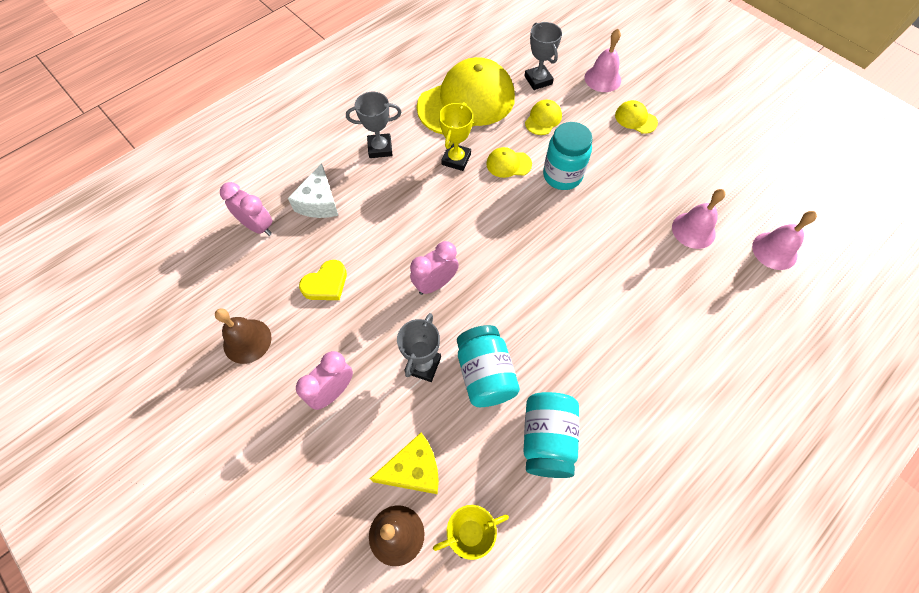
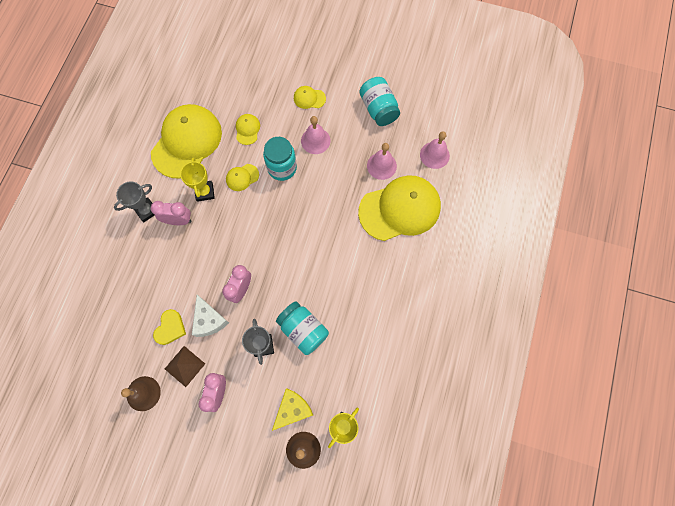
camera: 30 degrees left, 10 degrees up
pink clock [220,182,272,236] -> pink clock moved to [151,201,191,225]
white cheese [288,163,338,218] -> white cheese moved to [192,295,229,337]
turquoise jar [523,392,579,478] -> turquoise jar moved to [359,77,400,126]
grey trophy [525,22,562,90] -> none
pink bell [585,29,621,92] -> pink bell moved to [301,116,330,154]
none -> brown pyramid [165,346,205,387]
none -> yellow cap [358,175,441,241]

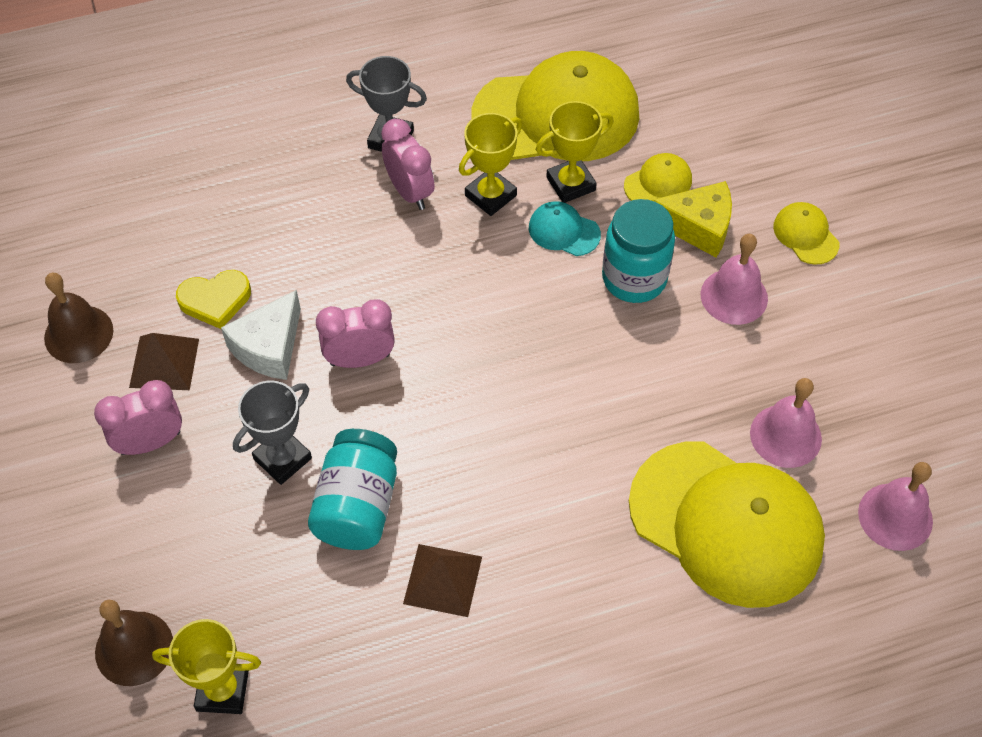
camera: 55 degrees right, 15 degrees down
yellow cap [226,164,259,191] -> turquoise cap [529,201,601,256]
yellow cheese [272,388,313,431] -> yellow cheese moved to [651,181,732,257]
turquoise jar [359,77,400,126] -> none
none -> brown pyramid [403,544,482,617]
none -> yellow trophy [536,101,614,203]

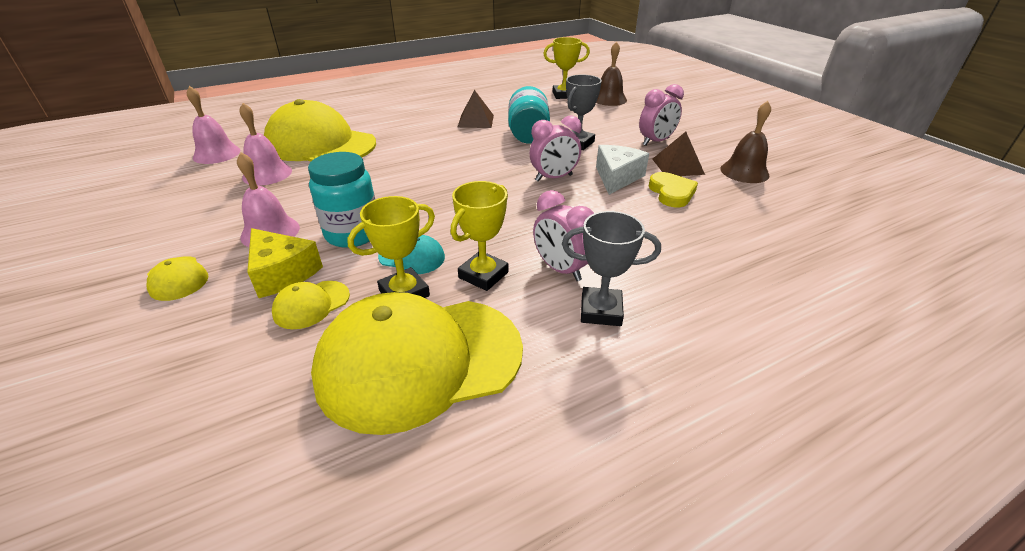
camera: 170 degrees right, 20 degrees down
yellow heart [176,270,251,329] -> yellow heart turned 105 degrees clockwise [649,172,698,207]
yellow cheese [651,181,732,257] -> yellow cheese turned 135 degrees counterclockwise [247,228,323,298]

